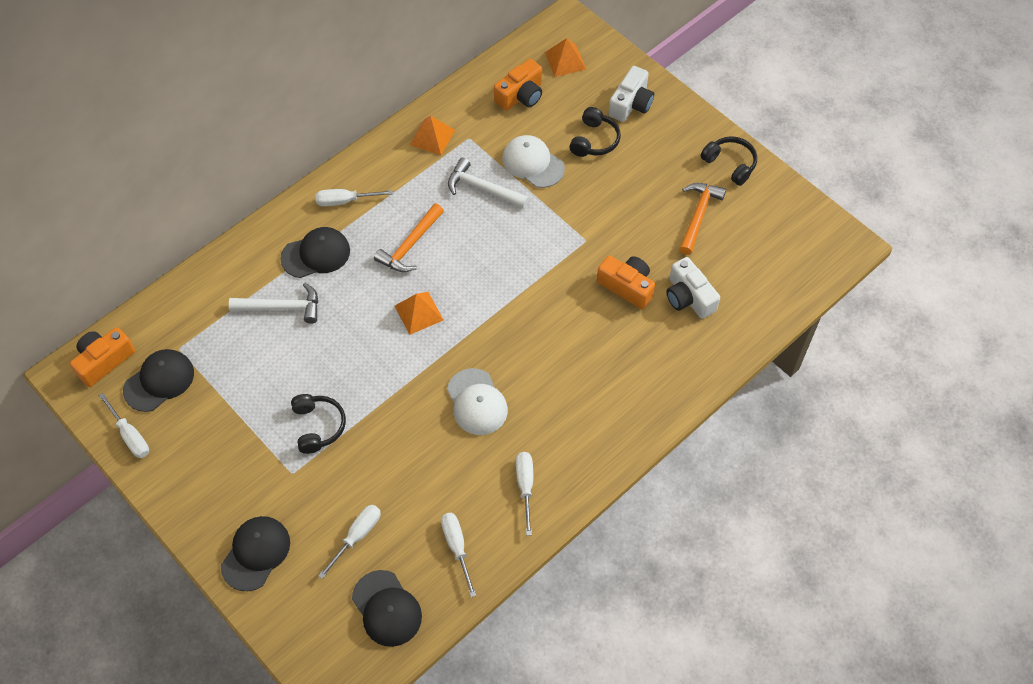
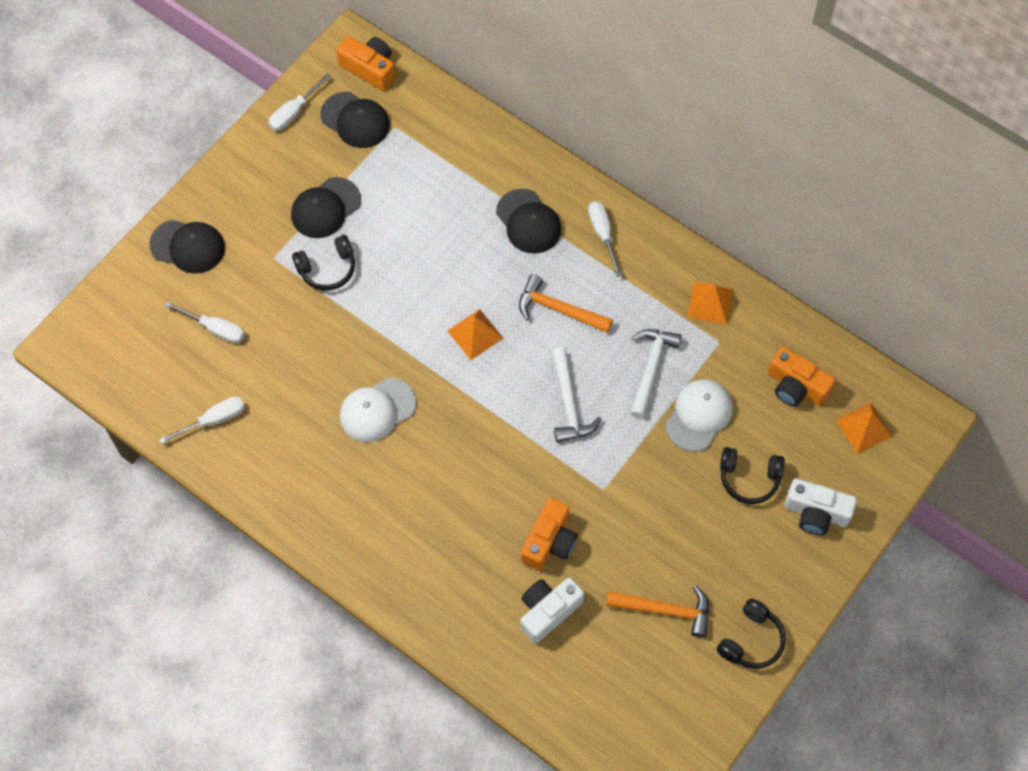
camera: 80 degrees right, 5 degrees up
white hammer [229,283,318,323] -> white hammer moved to [552,347,602,443]
black cap [352,570,422,647] -> black cap moved to [291,177,361,238]
white screwdriver [516,452,533,536] -> none

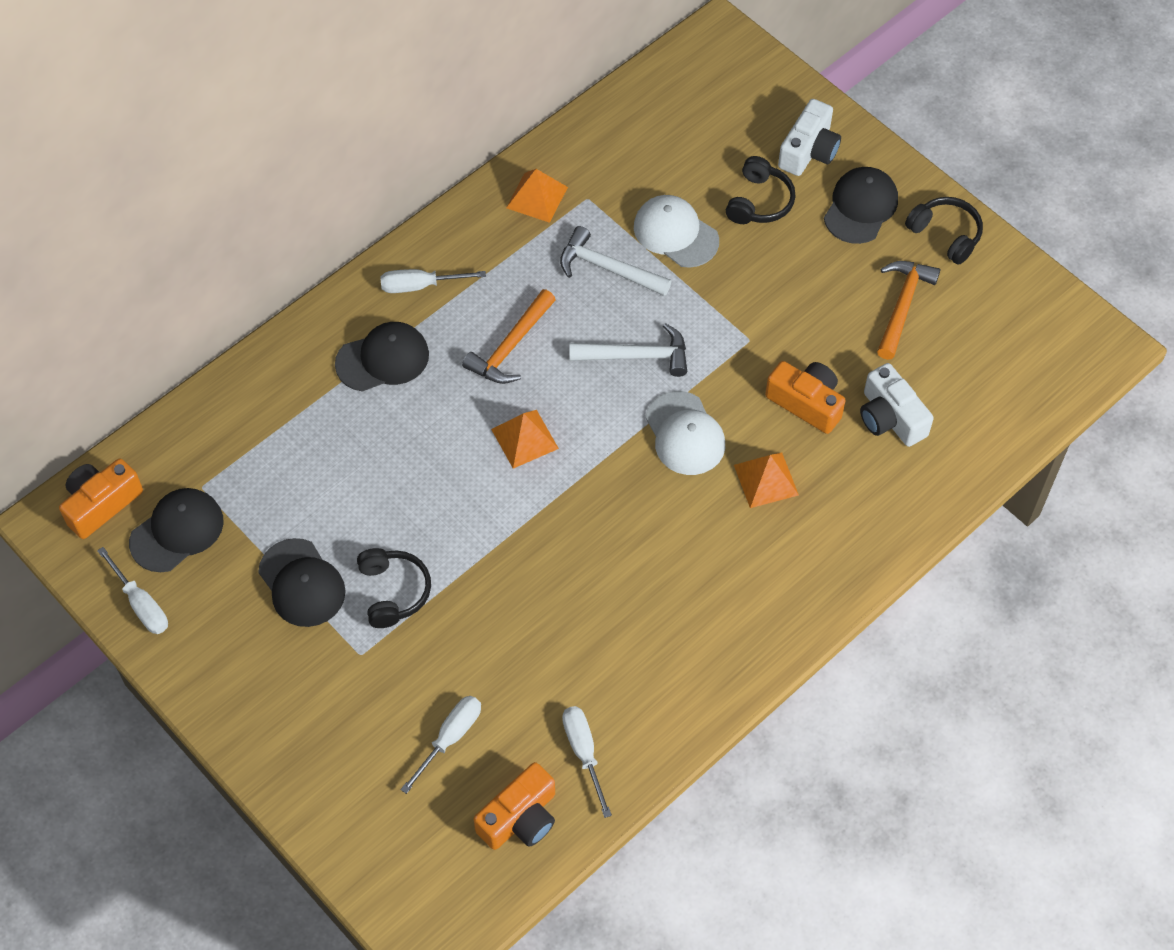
camera: 80 degrees left, 5 degrees down
black cap [149,220,225,274] -> black cap moved to [824,167,898,244]
white cap [340,378,416,442] -> white cap moved to [645,391,725,475]
orange camera [768,347,836,407] -> orange camera moved to [474,762,555,850]
orange pyramid [835,403,893,454] -> orange pyramid moved to [734,452,799,508]

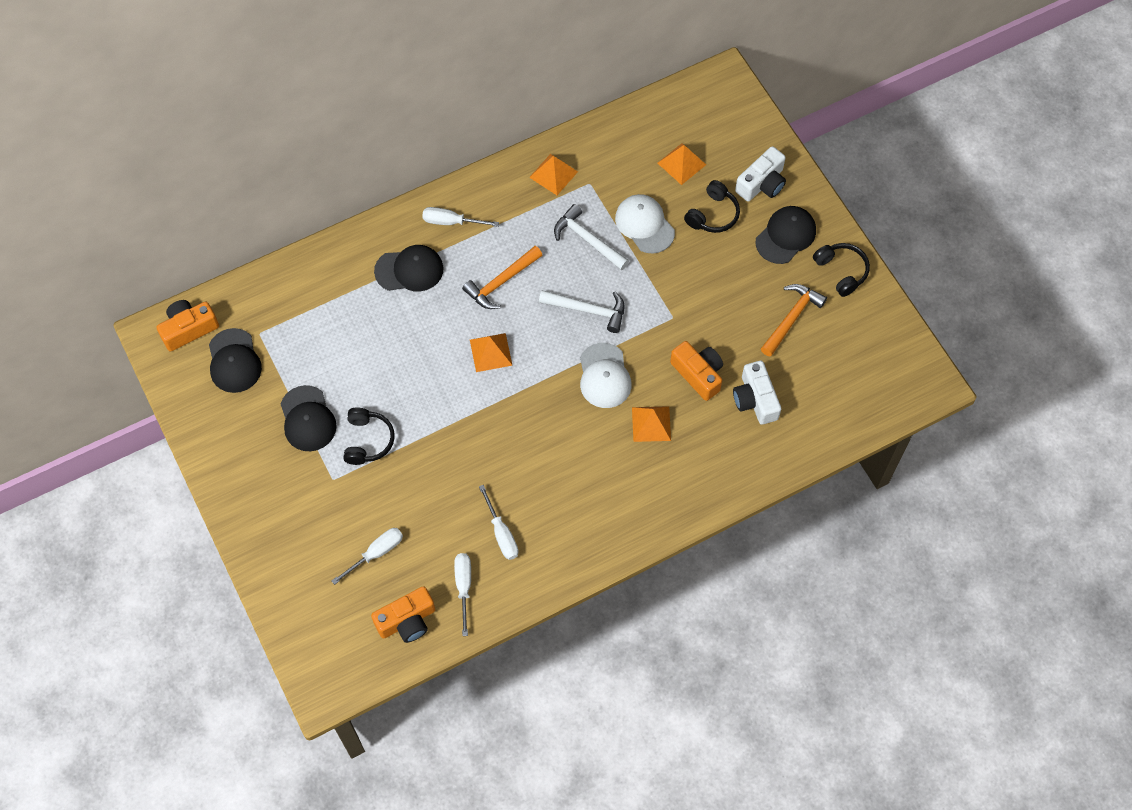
camera: 15 degrees right, 5 degrees up
white screwdriver [97,547,168,634] -> white screwdriver moved to [479,485,518,560]
black cap [129,488,224,572] -> black cap turned 105 degrees clockwise [209,328,262,393]
none -> orange pyramid [658,143,706,185]

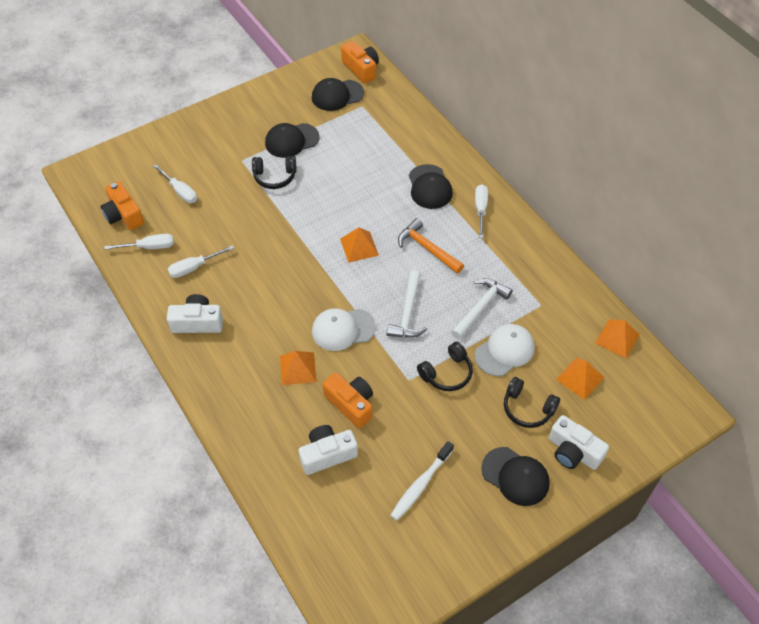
camera: 85 degrees right, 10 degrees down
orange pyramid [529,154,578,195] -> orange pyramid moved to [595,319,640,358]
orange camera [670,341,723,401] -> orange camera turned 90 degrees counterclockwise [323,373,373,428]
orange hammer [761,284,827,356] -> white toothbrush [390,441,454,520]
black headphones [813,243,870,297] -> black headphones moved to [417,342,473,391]
none -> white camera [167,294,223,333]

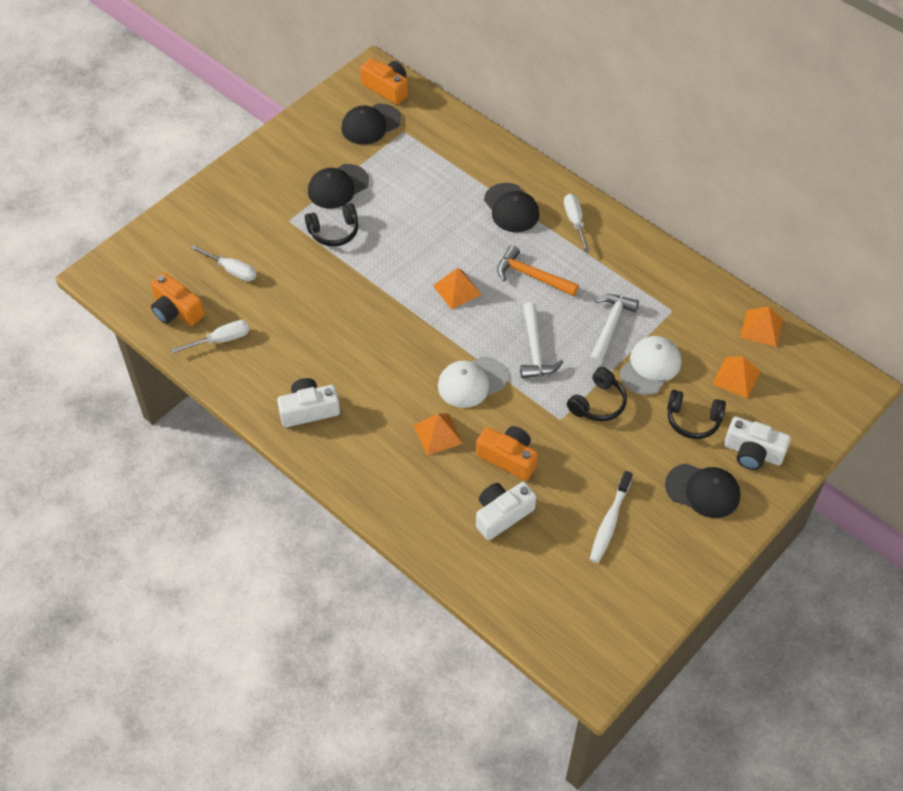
camera: 15 degrees left, 0 degrees up
white screwdriver [168,245,234,278] -> none

